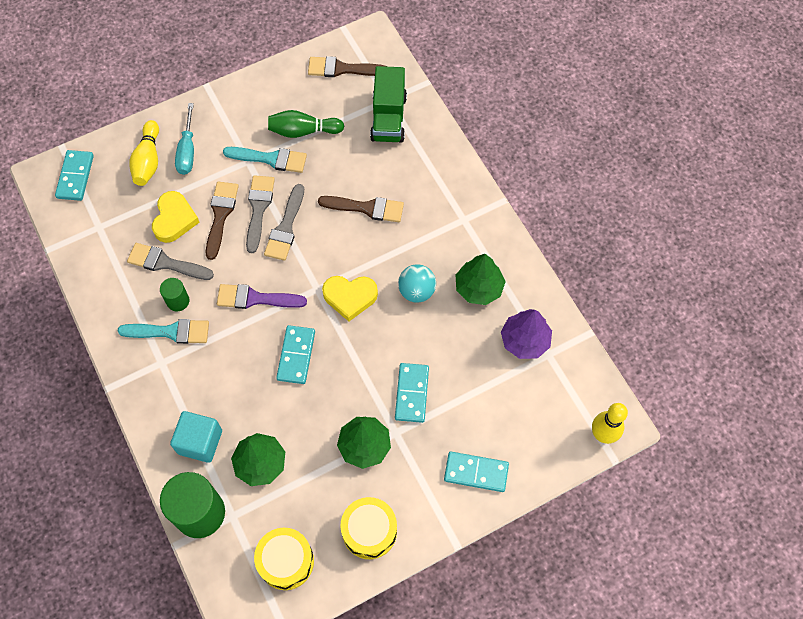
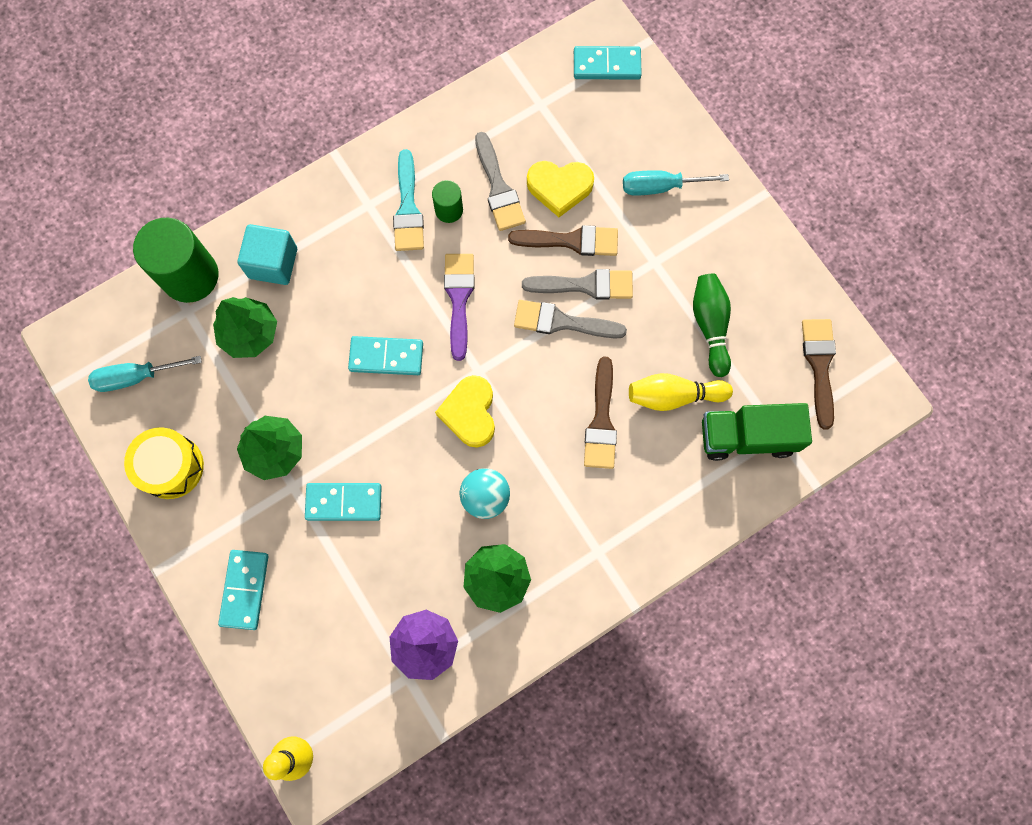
camera: 85 degrees right, 10 degrees up
grey brush [127,243,214,280] -> grey brush turned 150 degrees clockwise [475,132,526,231]
yellow bowling pin [129,120,159,186] -> yellow bowling pin moved to [629,373,733,411]
turquoise brush [223,147,307,173] -> none
yellow drum [254,528,314,590] -> turquoise screwdriver [88,356,202,392]

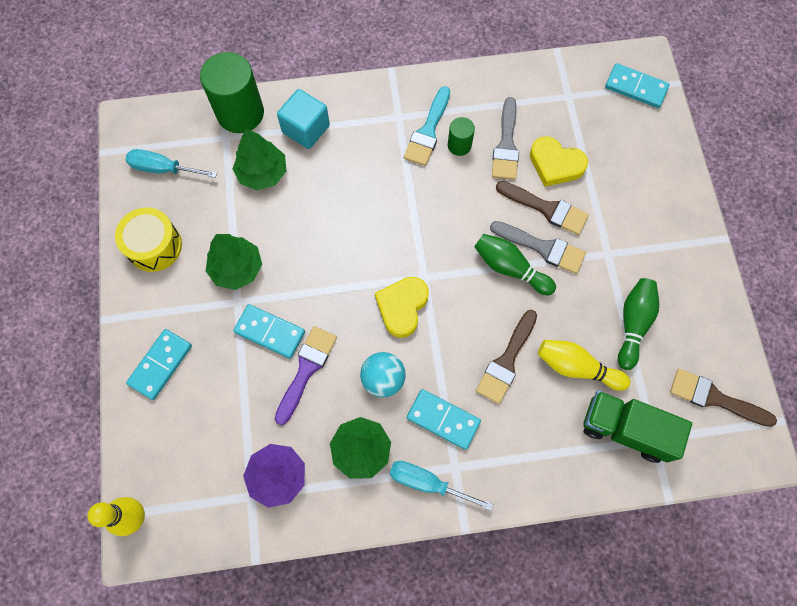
camera: 25 degrees right, 5 degrees down
turquoise domino [348,336,423,375] -> turquoise domino moved to [407,389,481,450]
purple brush [444,254,474,361] -> purple brush moved to [275,326,337,425]
grey brush [514,300,627,339] -> green bowling pin [474,234,556,295]
turquoise screwdriver [623,170,729,196] -> turquoise screwdriver moved to [390,461,493,511]
brown brush [802,319,836,430] -> brown brush turned 90 degrees counterclockwise [670,369,777,427]

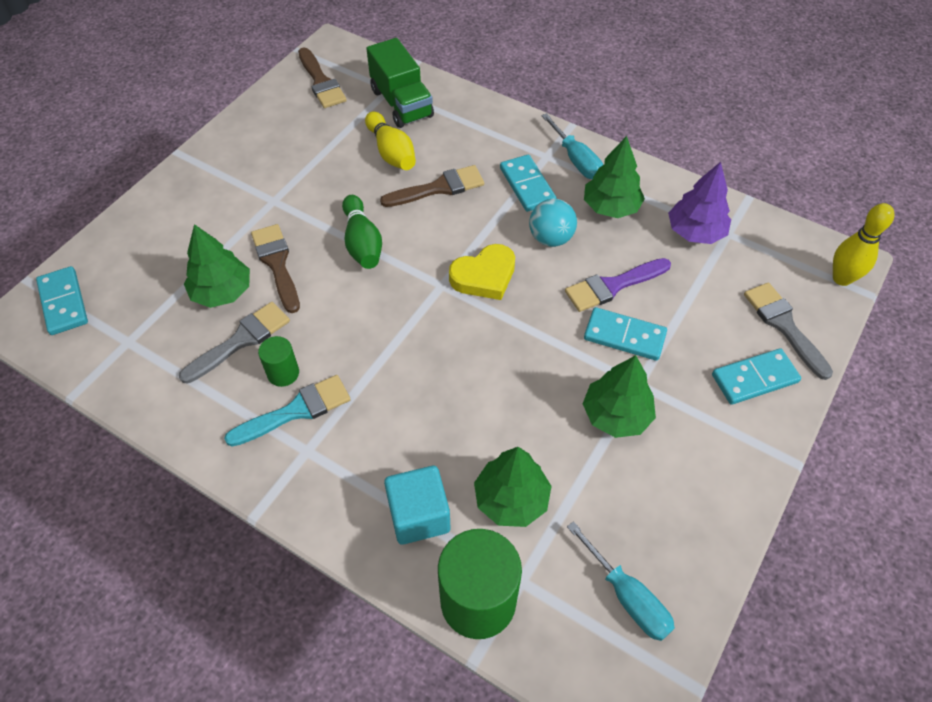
camera: 140 degrees left, 15 degrees down
yellow drum [115,207,182,272] -> none
turquoise domino [233,304,305,359] -> turquoise domino turned 45 degrees counterclockwise [584,307,667,361]
grey brush [490,221,586,274] -> grey brush moved to [744,282,833,380]
yellow heart [530,136,588,187] -> green tree [184,224,250,308]
green bowling pin [618,278,659,370] -> none

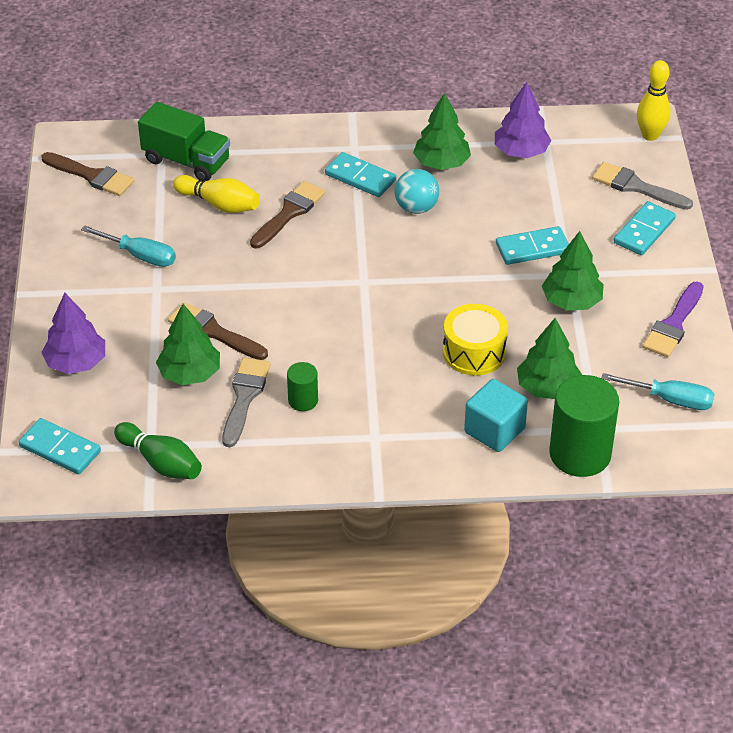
camera: 35 degrees left, 10 degrees down
turquoise brush [224,375,351,447] -> none
green bowling pin [342,195,382,269] -> green bowling pin moved to [114,422,202,479]
yellow heart [449,244,515,300] -> none
turquoise screwdriver [541,113,603,179] -> turquoise screwdriver moved to [81,225,176,267]
purple brush [565,258,671,312] -> purple brush moved to [642,281,704,357]
none -> purple tree [41,293,105,374]
none -> yellow drum [443,304,508,376]

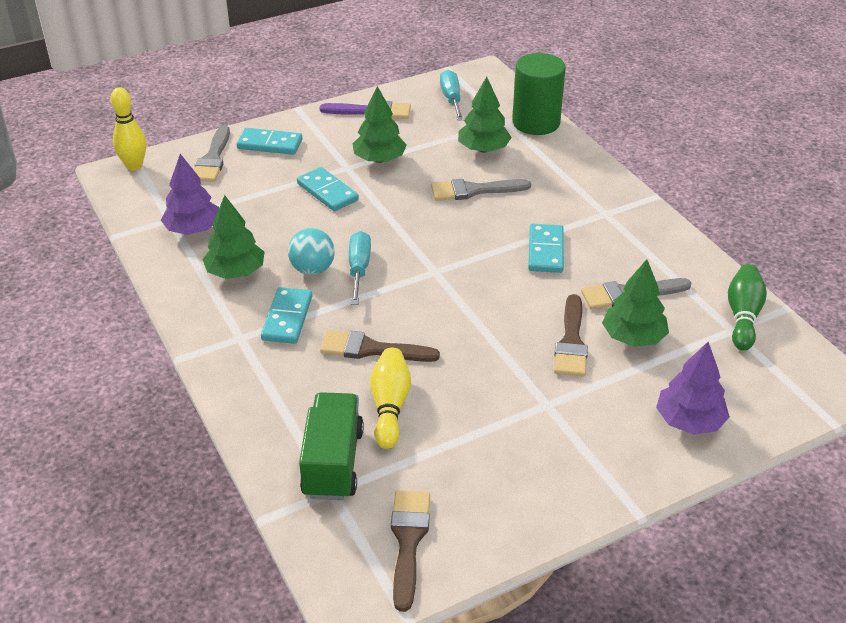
camera: 115 degrees left, 5 degrees down
turquoise domino [19,418,101,474] -> turquoise domino moved to [528,224,564,273]
turquoise screwdriver [81,225,176,267] -> turquoise screwdriver moved to [349,231,371,305]
green cylinder [287,362,318,411] -> none
yellow drum [443,304,508,376] -> grey brush [431,179,531,201]
turquoise cube [464,379,528,452] -> none

